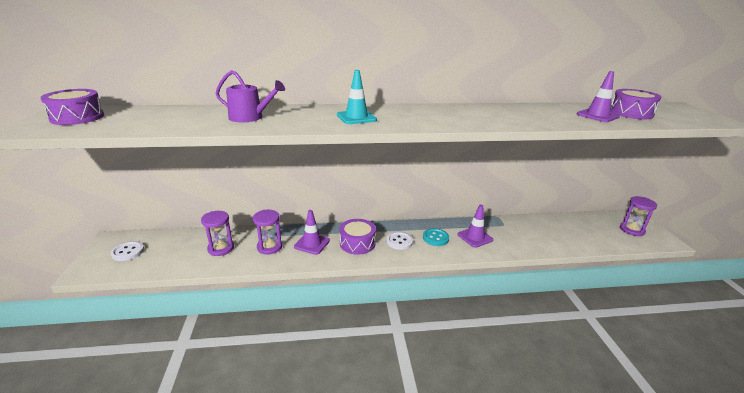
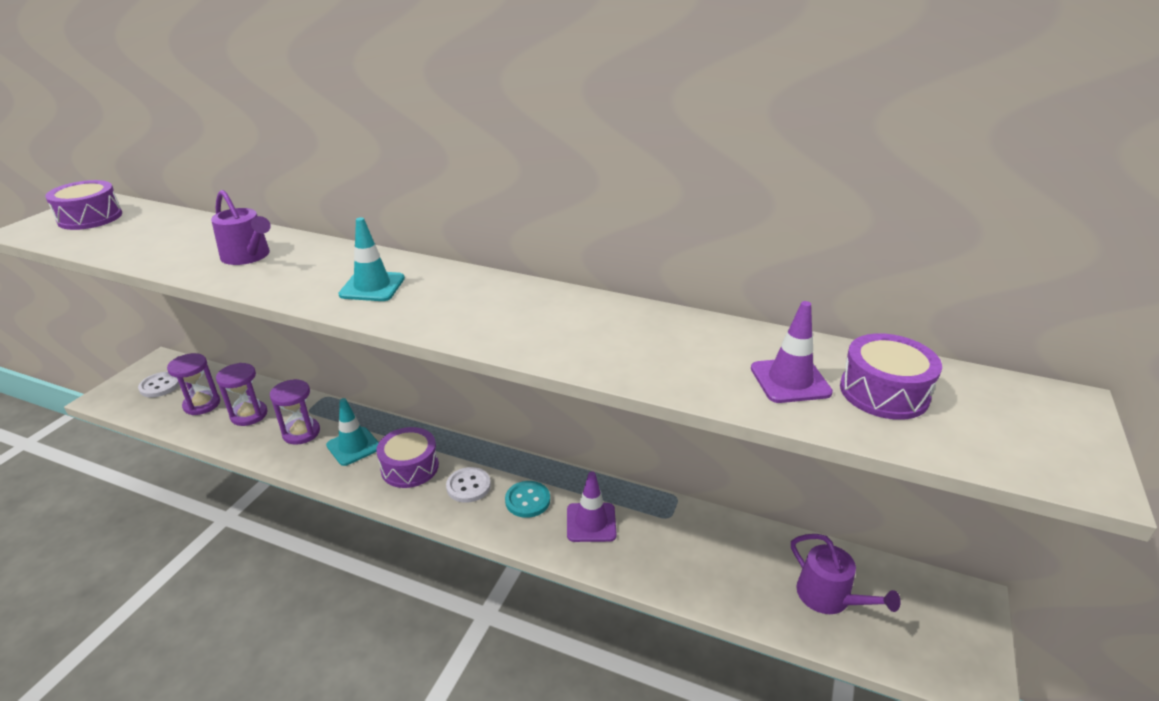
camera: 30 degrees right, 5 degrees up
purple traffic cone [294,210,330,255] -> turquoise traffic cone [326,398,379,466]
purple hourglass [620,196,657,236] -> purple hourglass moved to [167,353,220,415]
none -> purple watering can [791,534,901,614]

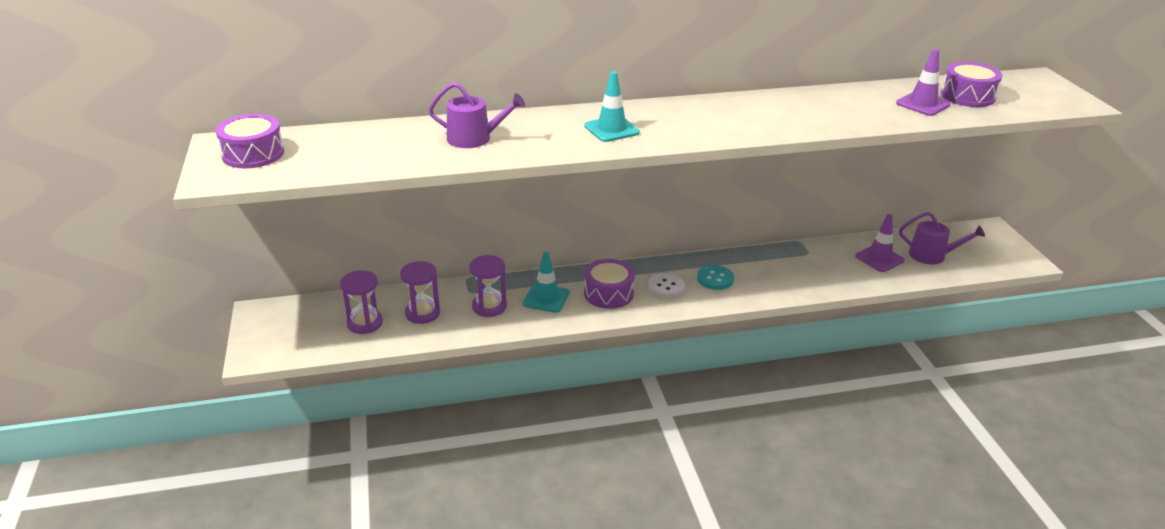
camera: 35 degrees left, 0 degrees up
white button [138,372,180,397] -> none
purple traffic cone [567,471,617,542] -> purple traffic cone moved to [855,214,905,272]

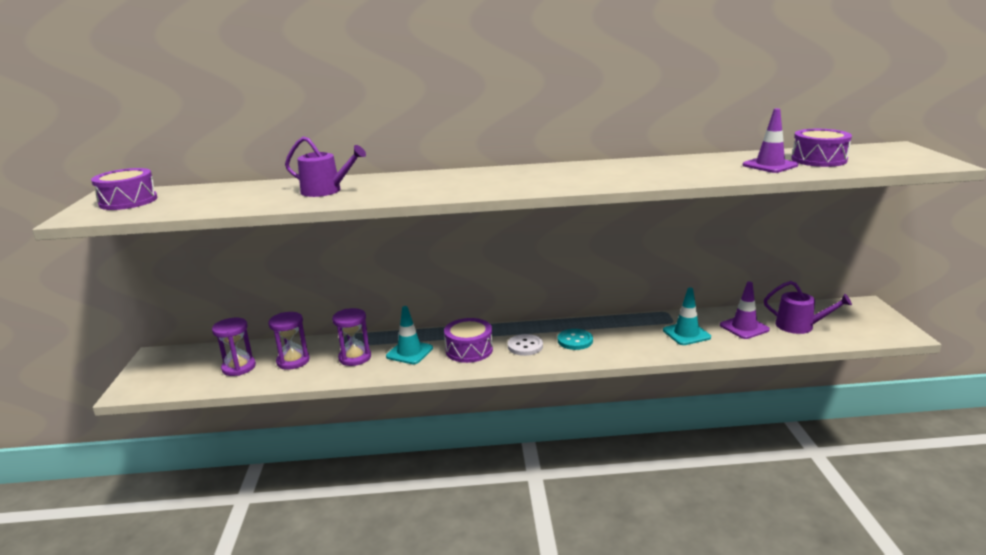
camera: 10 degrees right, 10 degrees down
turquoise traffic cone [584,71,640,142] -> turquoise traffic cone moved to [663,288,711,345]

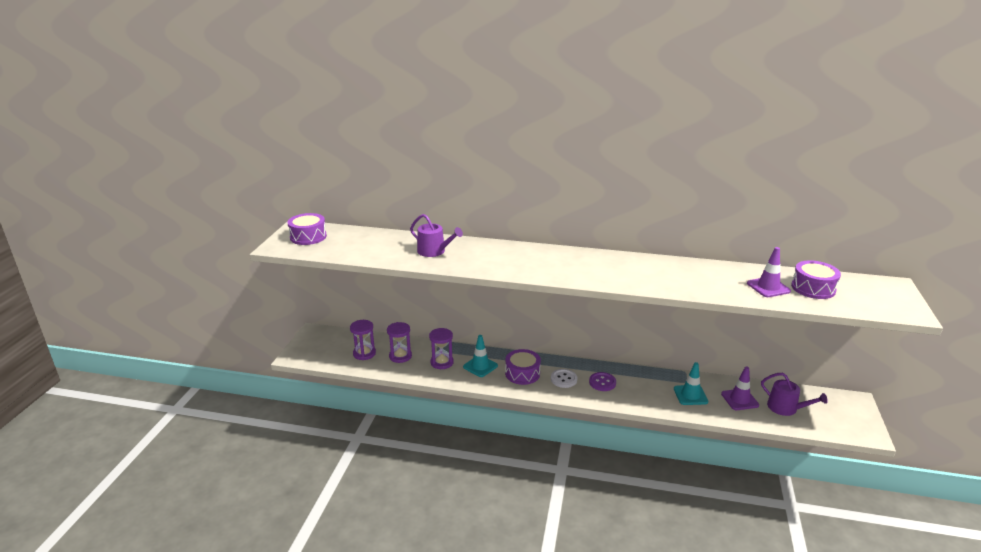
camera: 15 degrees right, 5 degrees up
turquoise button [558,329,593,350] -> purple button [589,372,616,391]

